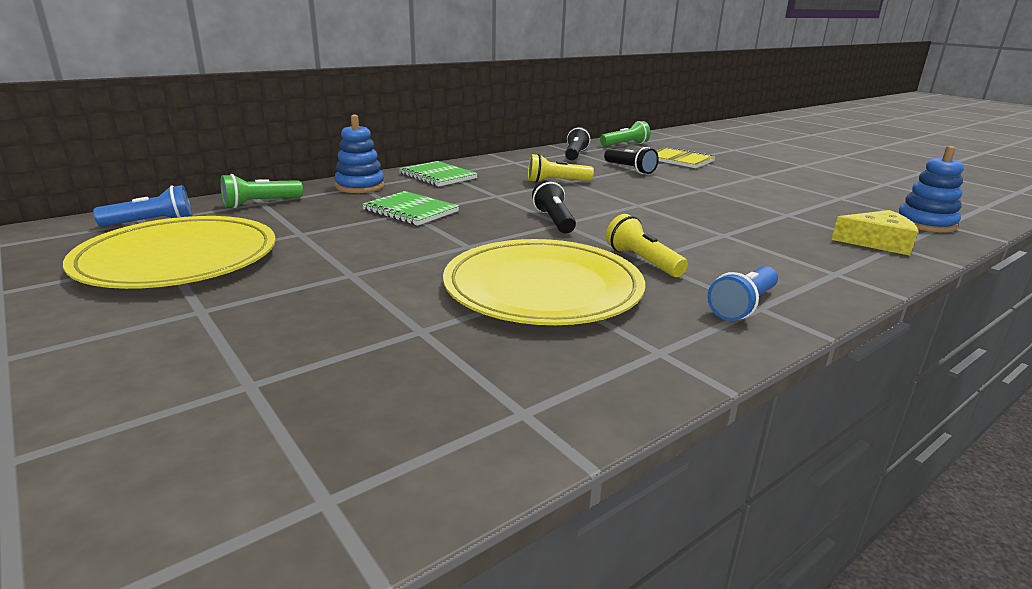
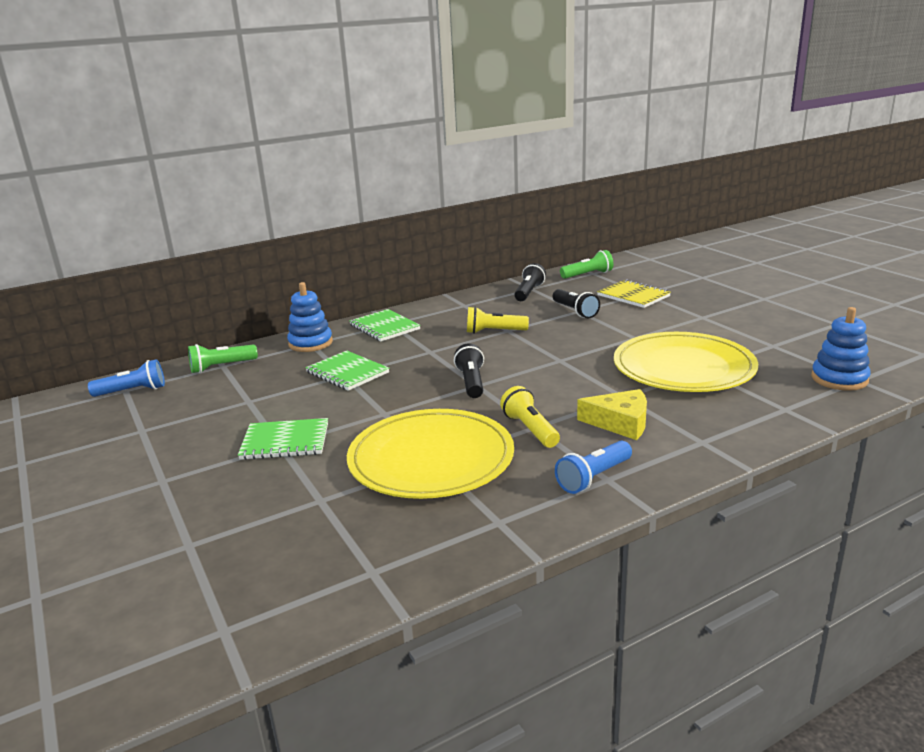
camera: 10 degrees right, 0 degrees up
yellow plate [63,216,276,289] -> yellow plate moved to [614,332,758,392]
yellow cheese [831,210,918,256] -> yellow cheese moved to [577,389,647,440]
none -> green notebook [238,418,328,460]

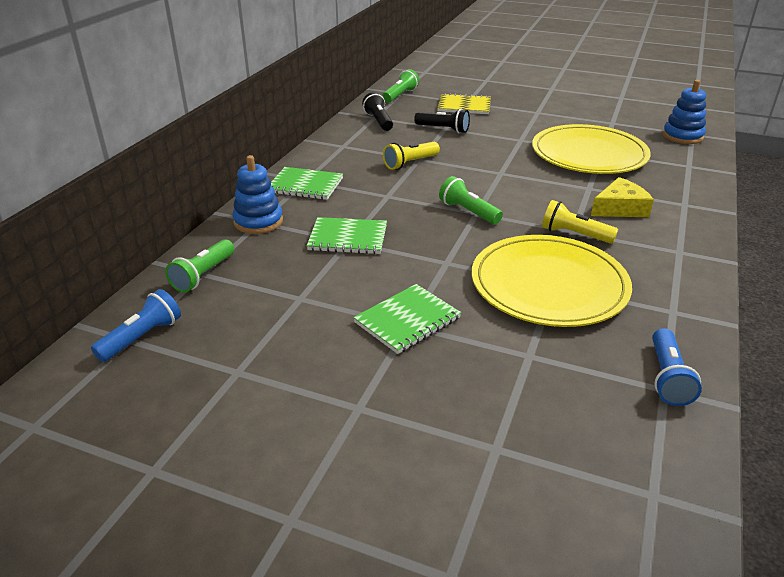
camera: 40 degrees left, 10 degrees up
black flashlight [454,343,484,398] -> green flashlight [439,176,503,224]
blue flashlight [555,441,632,494] -> blue flashlight moved to [652,328,702,406]

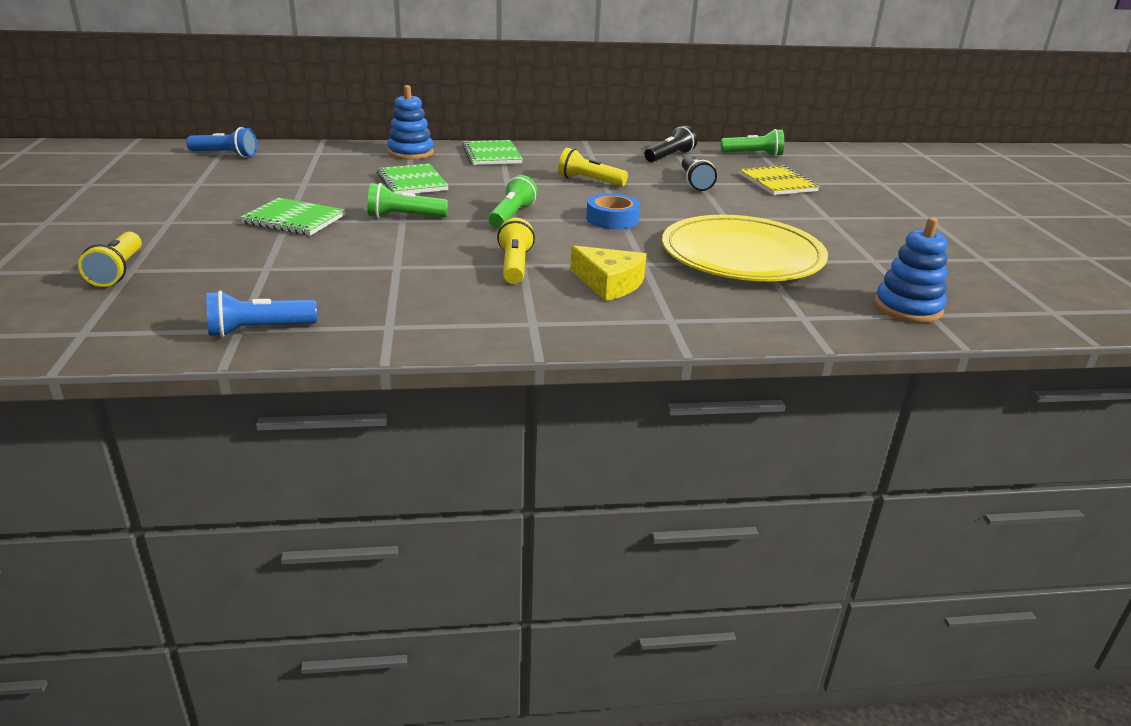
camera: 60 degrees right, 5 degrees down
green flashlight [165,239,234,293] -> green flashlight moved to [367,183,448,218]
yellow plate [472,235,632,327] -> none
none -> yellow flashlight [78,232,142,287]
none -> blue tape [586,193,641,229]

